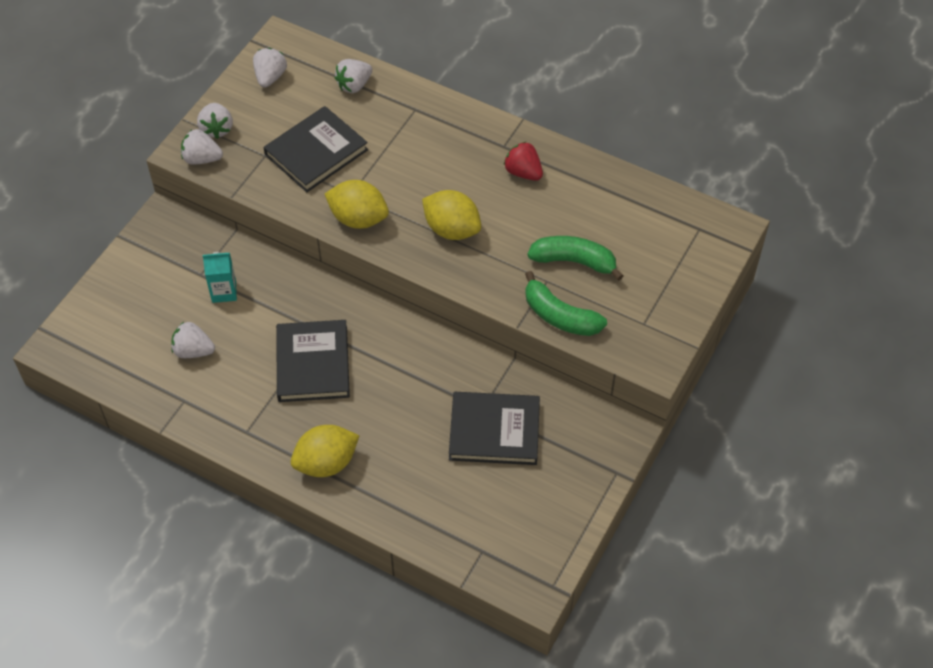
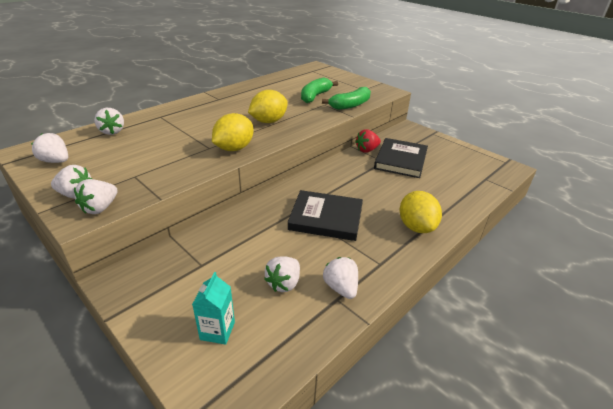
camera: 75 degrees left, 20 degrees down
turquoise carton [203,252,237,303] -> turquoise carton moved to [192,272,235,345]
black book [263,106,368,192] -> none
red strawberry [504,142,543,181] -> red strawberry moved to [355,129,381,153]
none -> white strawberry [323,257,358,299]

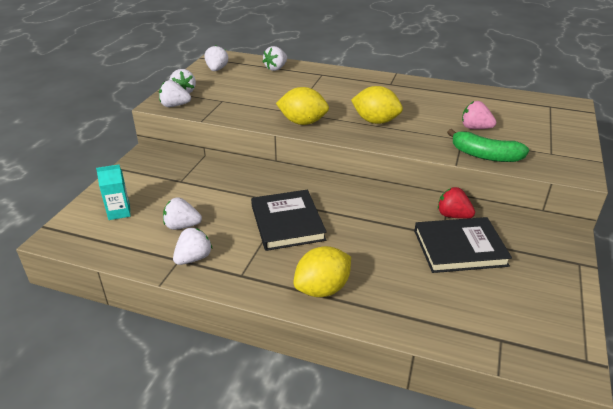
camera: 65 degrees right, 0 degrees up
green banana [301,78,338,103] -> pink strawberry [462,101,496,129]

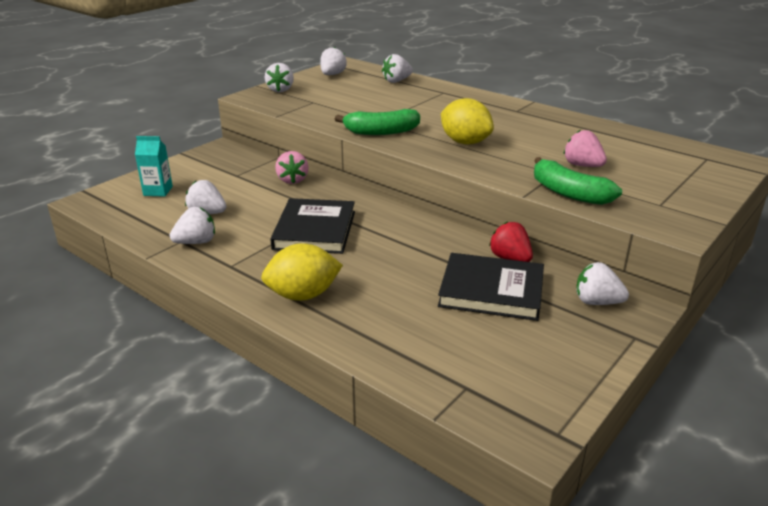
camera: 20 degrees right, 5 degrees down
white strawberry [159,80,191,107] -> white strawberry moved to [576,262,629,305]
yellow lemon [276,87,329,125] -> green banana [335,109,420,135]
none -> pink strawberry [275,151,309,184]

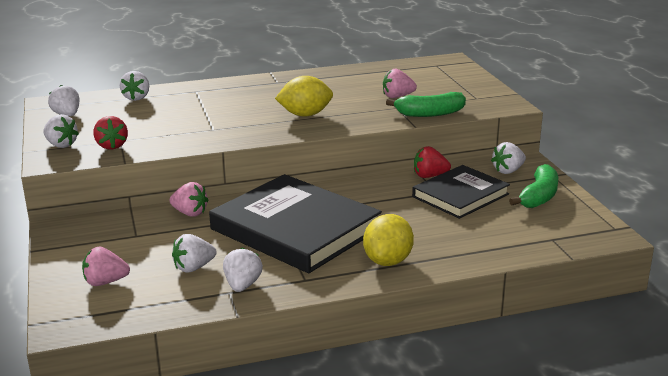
camera: 55 degrees left, 5 degrees down
turquoise carton [135,136,173,197] -> pink strawberry [82,247,130,286]
black book [270,198,355,254] -> black book [209,174,382,273], size x1.64
green banana [335,109,420,135] -> green banana moved to [509,164,558,208]
none -> red strawberry [93,116,128,149]

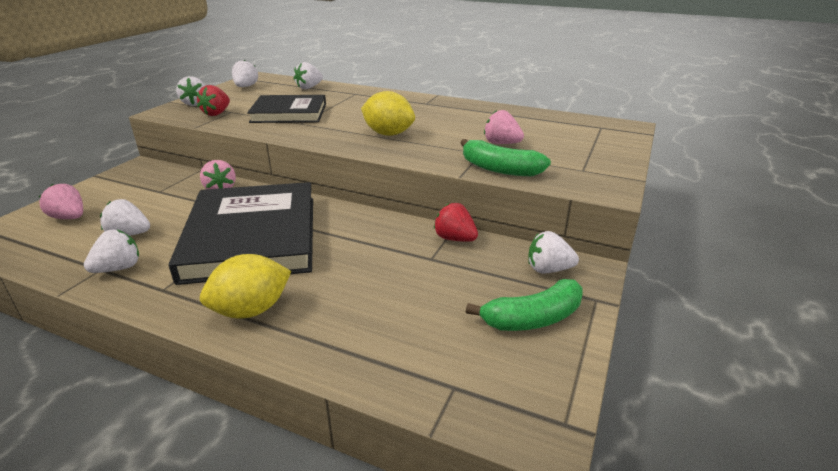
camera: 40 degrees right, 5 degrees up
black book [412,165,510,219] -> black book moved to [247,95,326,123]

